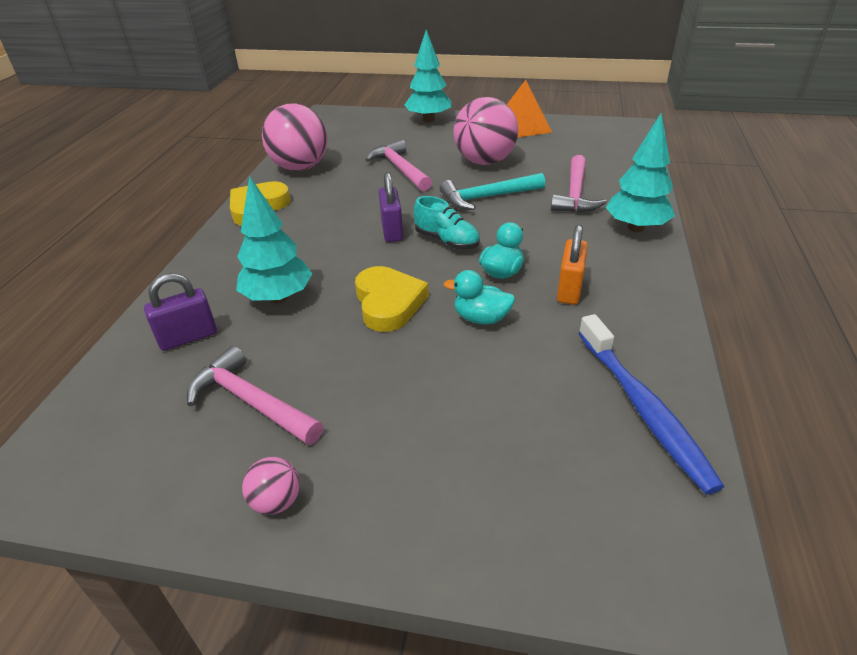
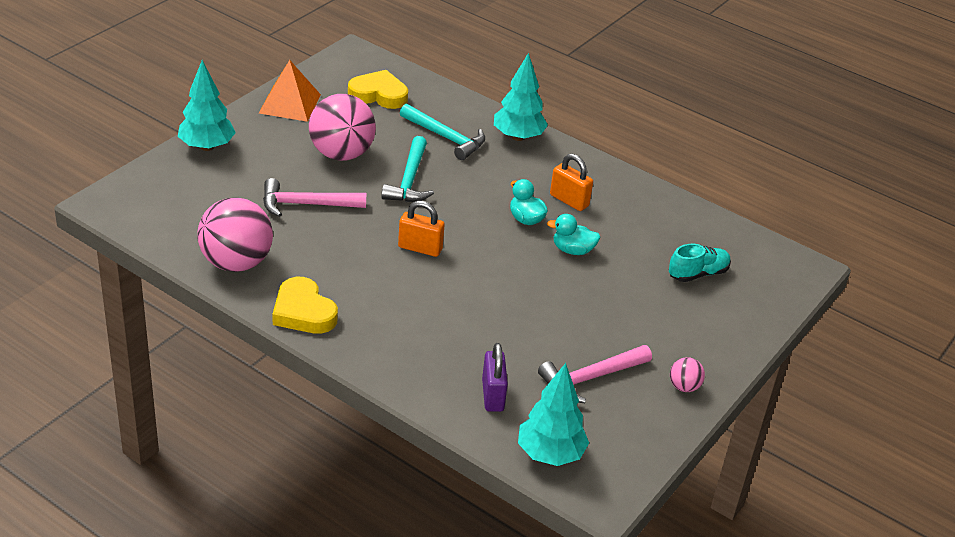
camera: 70 degrees left, 0 degrees up
turquoise tree [236,176,312,303] -> turquoise tree moved to [518,363,589,466]
yellow heart [355,266,429,332] -> yellow heart moved to [348,70,408,109]
purple padlock [379,172,403,242] -> orange padlock [398,201,445,257]
turquoise shoe [414,196,480,250] -> turquoise shoe moved to [669,244,731,282]
turquoise duck [443,270,515,324] -> turquoise duck turned 60 degrees clockwise [547,214,601,255]
pink hammer [551,155,607,213] -> turquoise hammer [400,104,485,160]
blue toothbrush [578,314,724,495] -> none

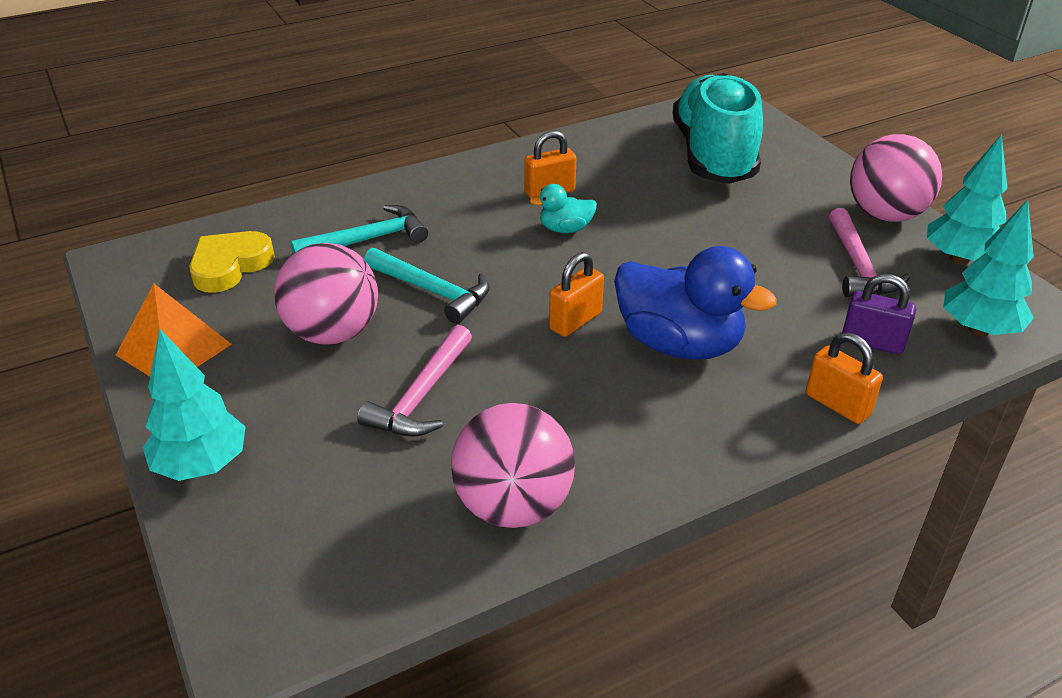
camera: 60 degrees left, 0 degrees up
yellow heart [272,277,338,334] -> none
turquoise tree [494,53,548,141] -> turquoise tree moved to [927,134,1008,265]
turquoise duck [547,214,601,255] -> none
turquoise shoe [669,244,731,282] -> turquoise shoe [673,73,763,184], size x2.28
pink ball [670,357,705,392] -> pink ball [850,134,942,222], size x2.25
none -> blue duck [614,246,777,360]
none -> orange padlock [806,333,883,424]

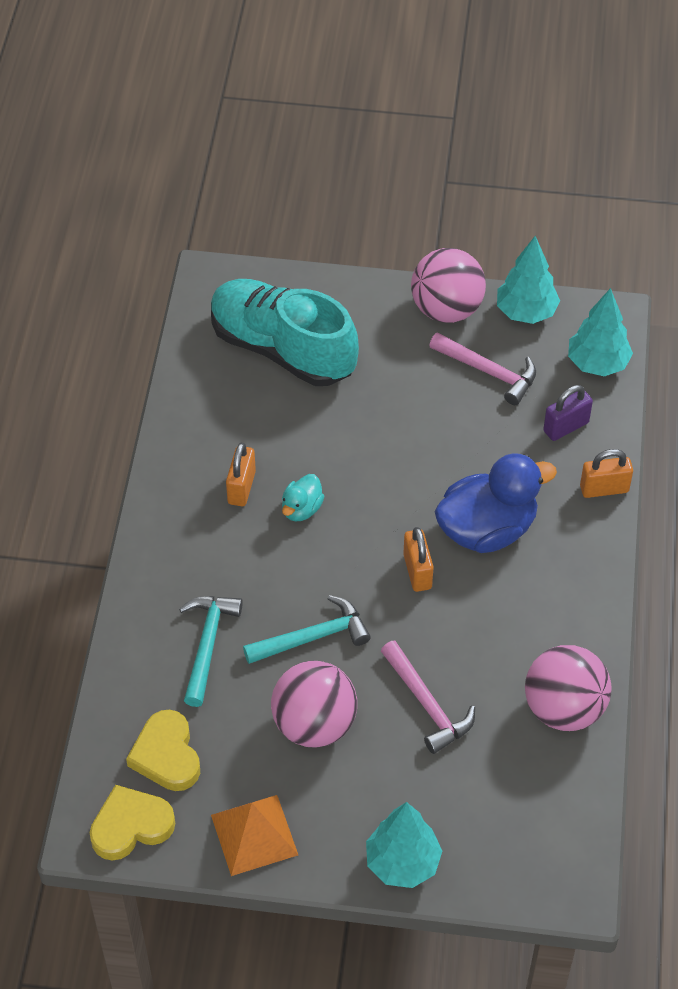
camera: 55 degrees left, 15 degrees up
none -> yellow heart [90,785,176,861]

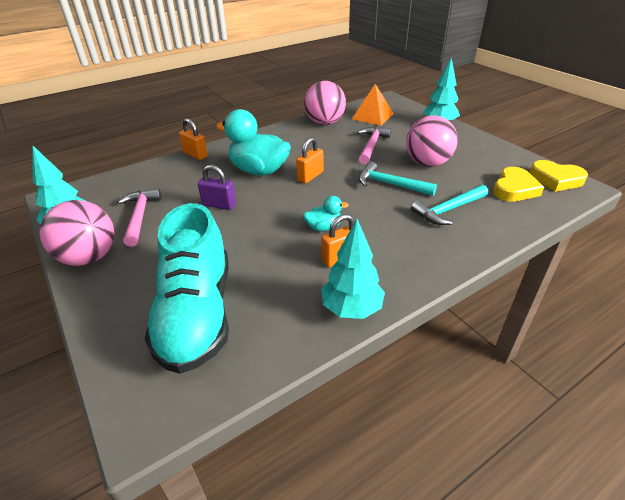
camera: 130 degrees left, 15 degrees down
orange pyramid [211,795,298,876] -> orange pyramid moved to [352,84,394,126]
blue duck [435,453,557,553] -> turquoise duck [216,109,291,176]
purple padlock [543,385,593,441] -> purple padlock moved to [198,165,236,210]
turquoise tree [568,288,633,376] -> turquoise tree moved to [321,219,385,319]

